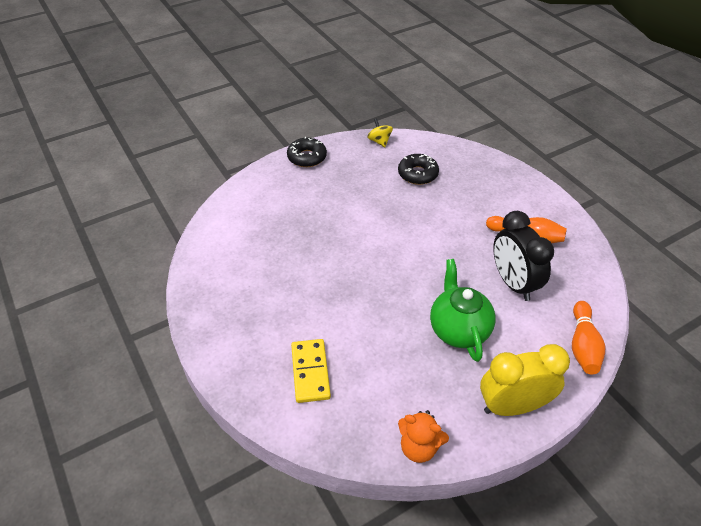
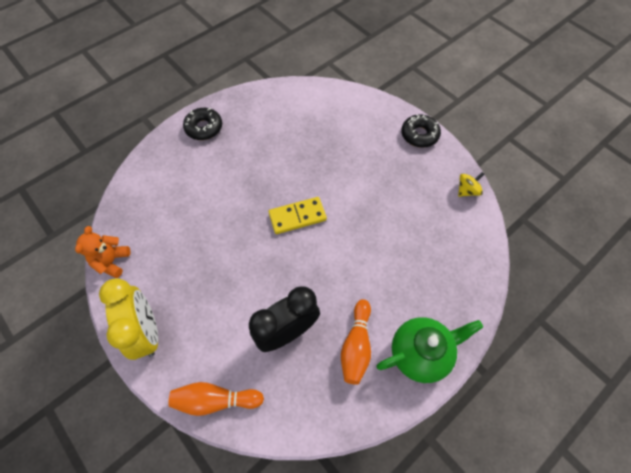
camera: 80 degrees right, 15 degrees up
yellow domino [291,339,331,403] -> yellow domino moved to [269,197,327,234]
black donut [398,154,439,185] -> black donut moved to [183,108,222,140]
green teapot [430,259,496,362] -> green teapot moved to [376,317,483,383]

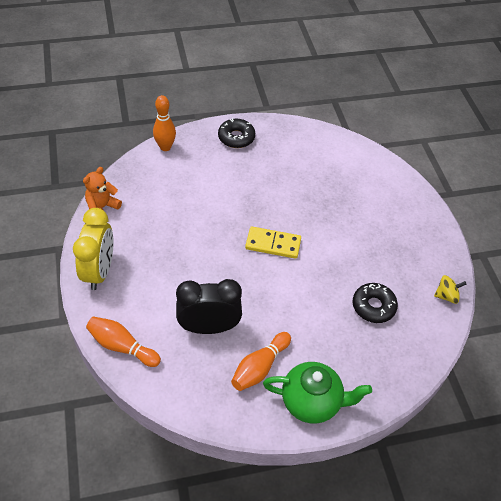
camera: 25 degrees right, 10 degrees down
black donut [401,114,441,148] -> black donut moved to [353,283,398,323]
none -> orange bowling pin [153,95,176,151]

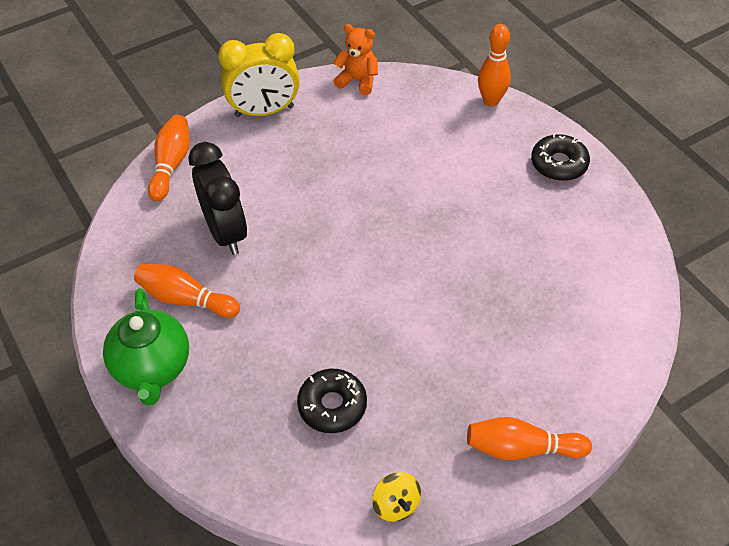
camera: 75 degrees right, 0 degrees up
yellow domino [245,227,301,259] -> none
none -> orange bowling pin [467,417,592,460]

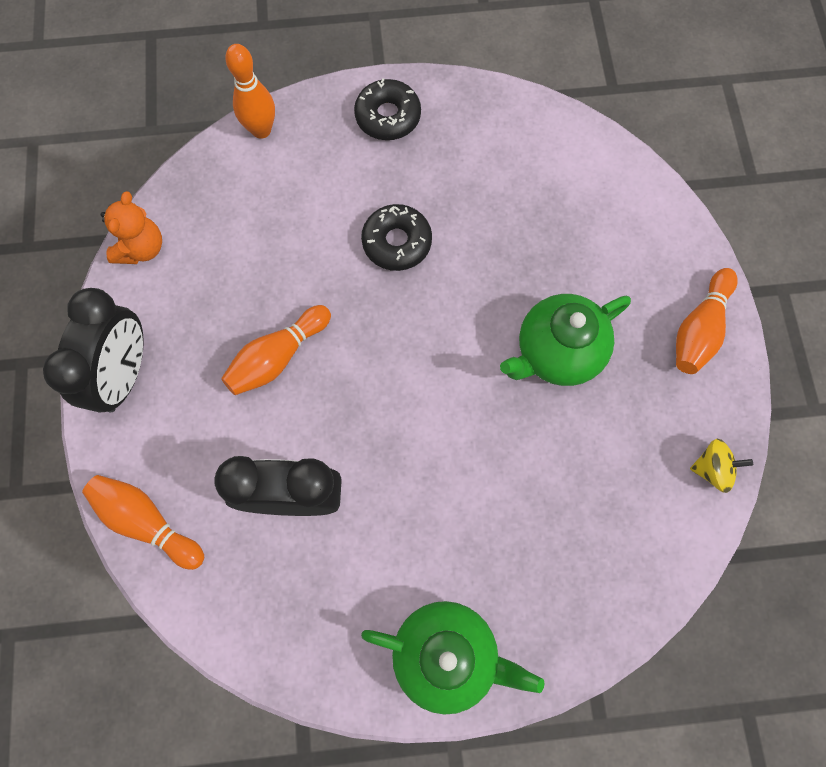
camera: 65 degrees left, 20 degrees up
orange bowling pin [134,264,240,318] -> orange bowling pin moved to [221,305,331,395]
yellow clock [218,33,300,117] -> black clock [43,288,144,413]
black donut [297,369,367,433] -> black donut moved to [361,204,432,271]
orange teddy bear [333,24,378,95] -> orange teddy bear turned 150 degrees clockwise [101,191,162,264]
none -> green teapot [500,294,631,386]

